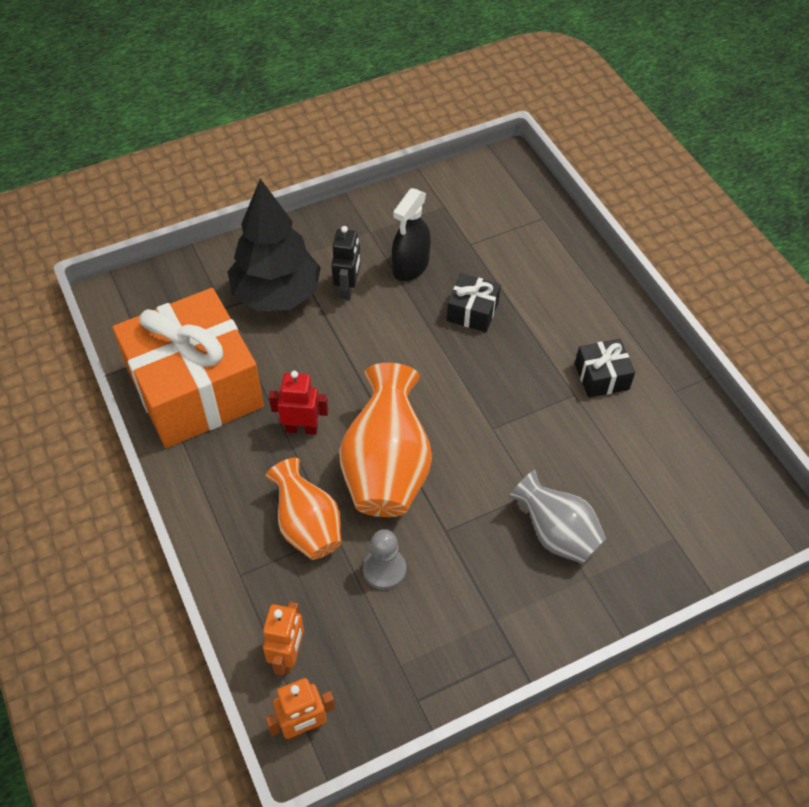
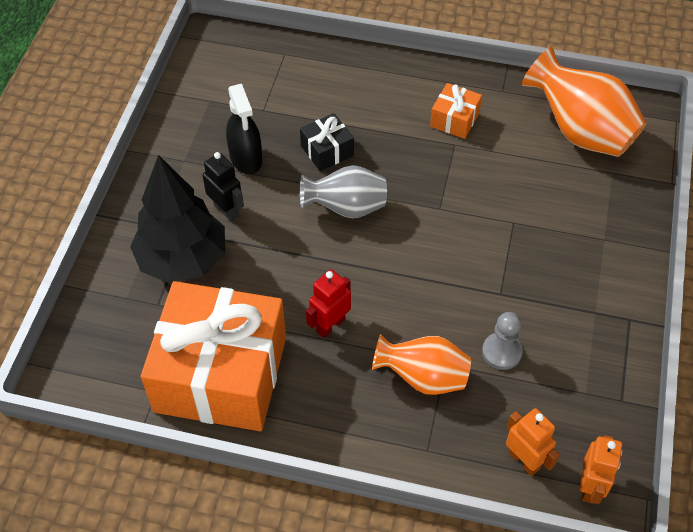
camera: 50 degrees left, 0 degrees up
orange vase [339,363,432,517] -> orange vase moved to [522,47,646,157]
grey vase [509,470,606,564] -> grey vase moved to [300,165,387,218]
black gift [575,339,635,398] -> orange gift [430,83,482,139]

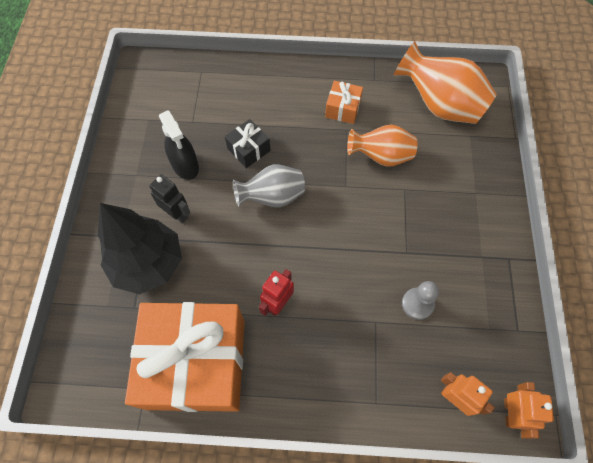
camera: 10 degrees left, 10 degrees up
orange vase [372,334,471,395] -> orange vase moved to [347,125,418,167]

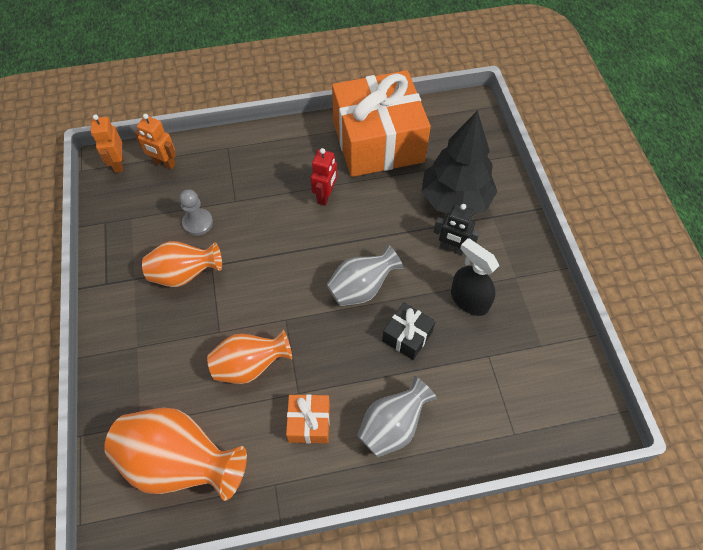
camera: 165 degrees right, 5 degrees down
none -> orange vase [142,241,222,287]
none -> grey vase [357,376,437,457]

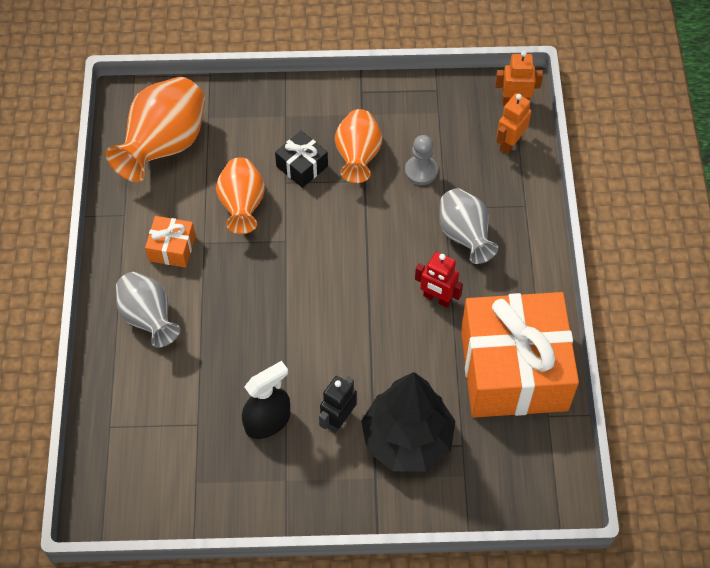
camera: 100 degrees right, 0 degrees up
grey vase [327,245,403,306] -> grey vase moved to [439,188,498,264]
black gift [382,302,435,360] -> black gift moved to [275,131,328,188]

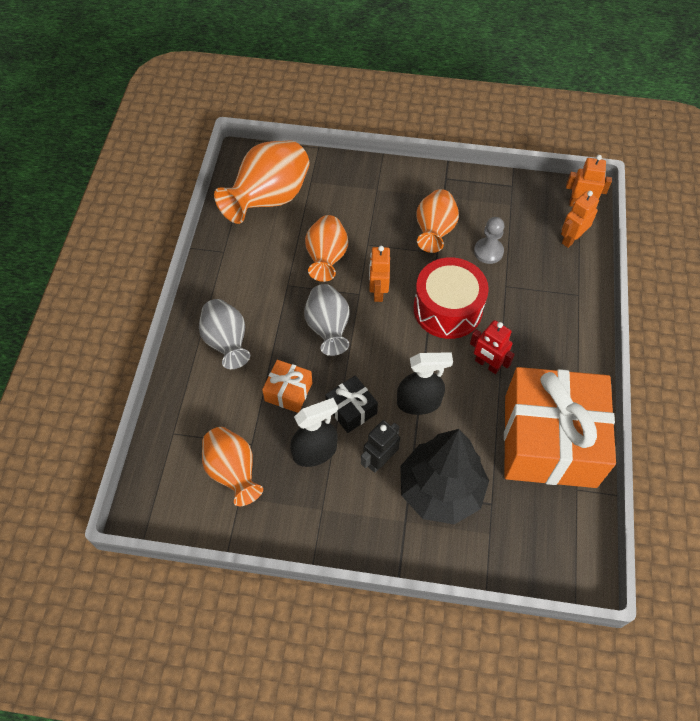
camera: 10 degrees right, 0 degrees up
orange gift [145,216,196,268] -> orange gift moved to [262,360,312,413]
black gift [275,131,328,188] -> black gift moved to [325,375,378,433]
grey vase [439,188,498,264] -> grey vase moved to [304,284,349,356]
none -> orange vase [202,427,263,506]
none -> orange robot [369,246,390,302]
none -> black spray bottle [397,352,453,415]
none -> red drum [414,257,489,339]

